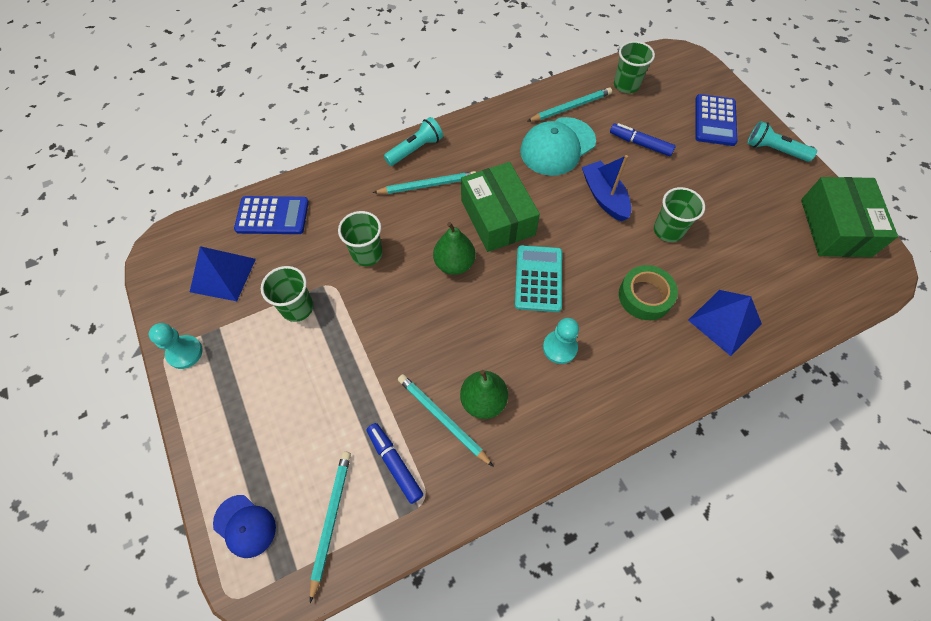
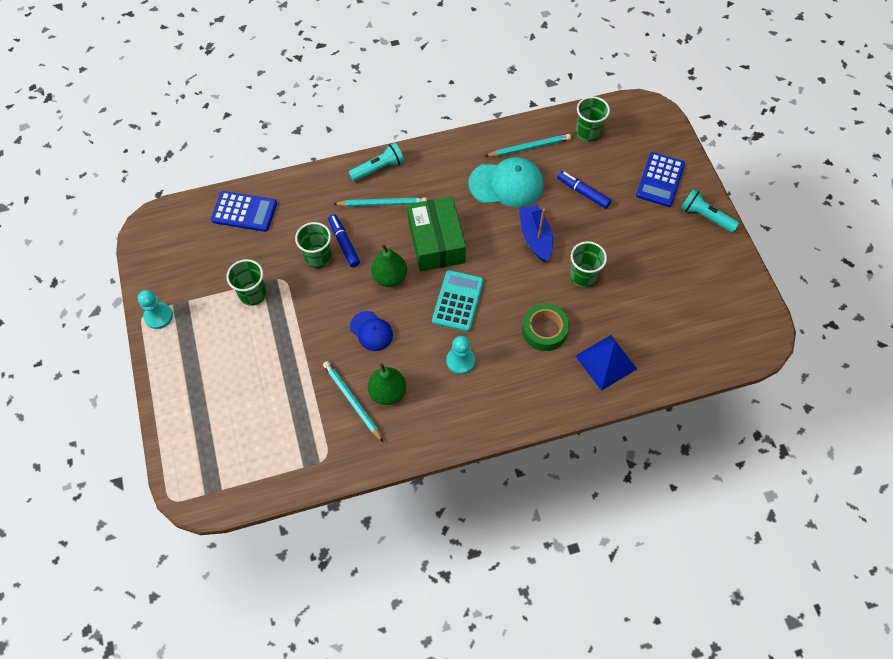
camera: 10 degrees right, 0 degrees up
blue pyramid [190,246,256,301] -> none
blue cap [213,495,276,558] -> blue cap moved to [350,311,393,351]
turquoise pencil [310,451,351,603] -> none
blue marker [366,423,424,504] -> blue marker moved to [328,214,360,267]
turquoise cap [520,117,596,176] -> turquoise cap turned 150 degrees counterclockwise [468,157,544,207]
green box [801,177,898,257] -> none

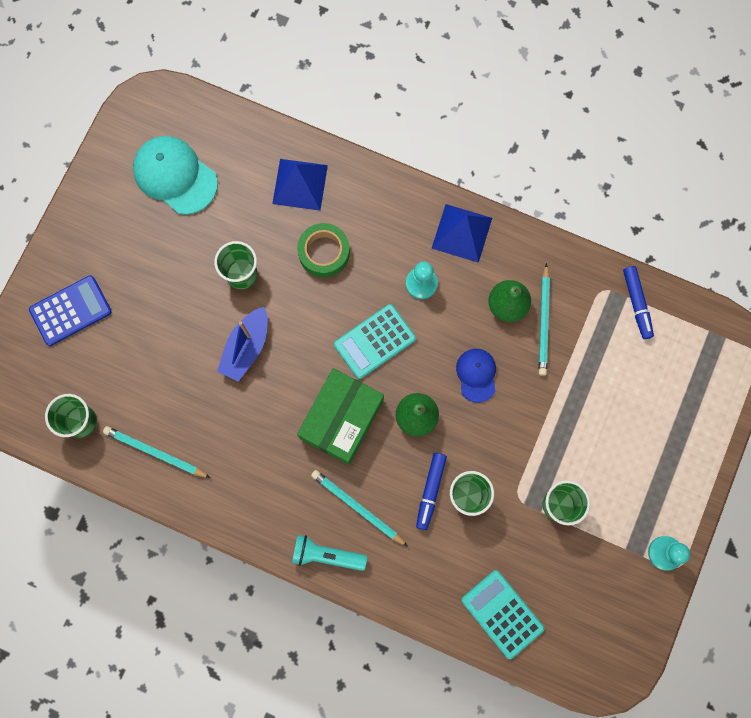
camera: 140 degrees left, 15 degrees up
blue calculator [211,191,277,232] -> turquoise calculator [461,570,544,659]
turquoise cap [468,157,544,207] -> turquoise cap moved to [133,136,218,215]
blue marker [557,171,612,209] -> blue marker moved to [623,266,654,339]
turquoise flashlight [681,189,739,233] -> none
none -> blue pyramid [431,204,492,263]

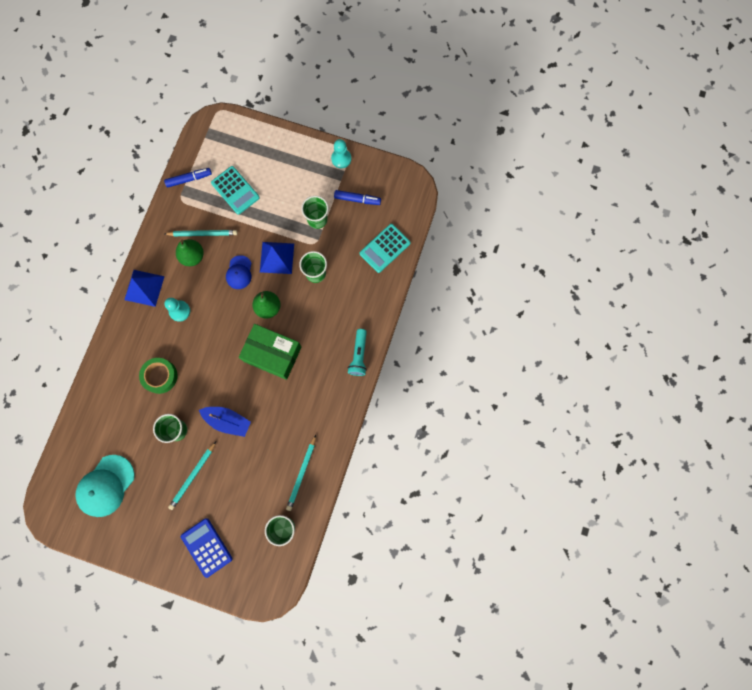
camera: 95 degrees left, 0 degrees up
blue pyramid [272,159,328,211] -> blue pyramid moved to [260,242,294,274]
turquoise pencil [311,470,408,547] -> turquoise pencil moved to [168,442,216,510]
turquoise calculator [334,304,416,379] -> turquoise calculator moved to [211,166,260,214]
blue marker [416,453,447,530] -> blue marker moved to [334,190,381,205]
blue cap [456,349,496,403] -> blue cap turned 75 degrees counterclockwise [226,255,252,289]

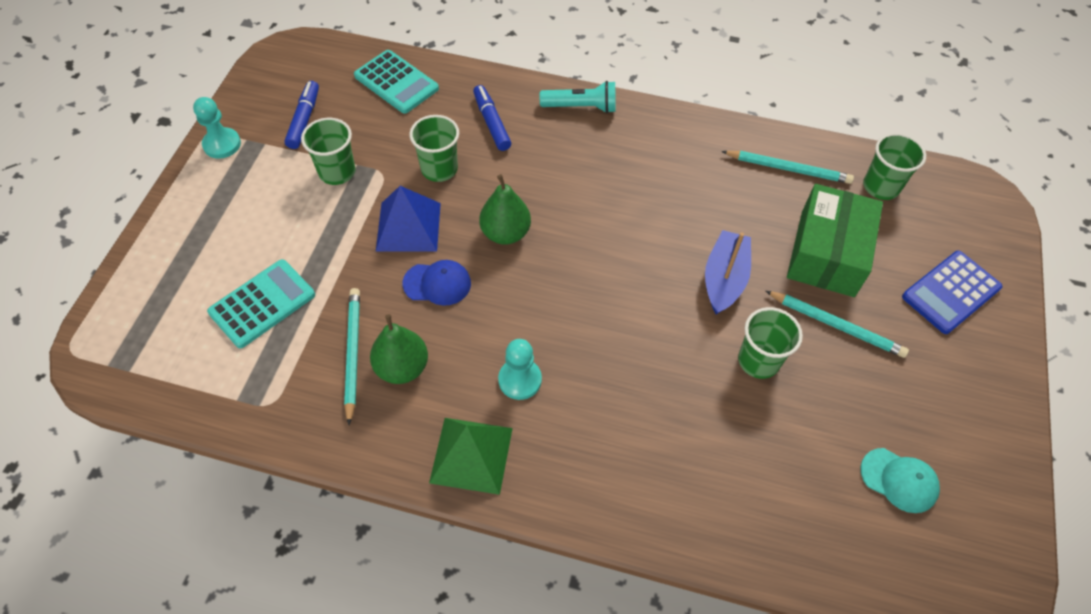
camera: 95 degrees left, 20 degrees down
turquoise cap [76,455,135,517] -> turquoise cap [860,448,940,513], size x0.58
blue pyramid [124,270,165,307] -> green pyramid [429,418,513,495]
green tape [139,358,178,394] -> none
blue marker [164,168,212,188] -> blue marker moved to [473,85,511,151]
green box [239,324,301,380] -> green box moved to [787,184,883,297]

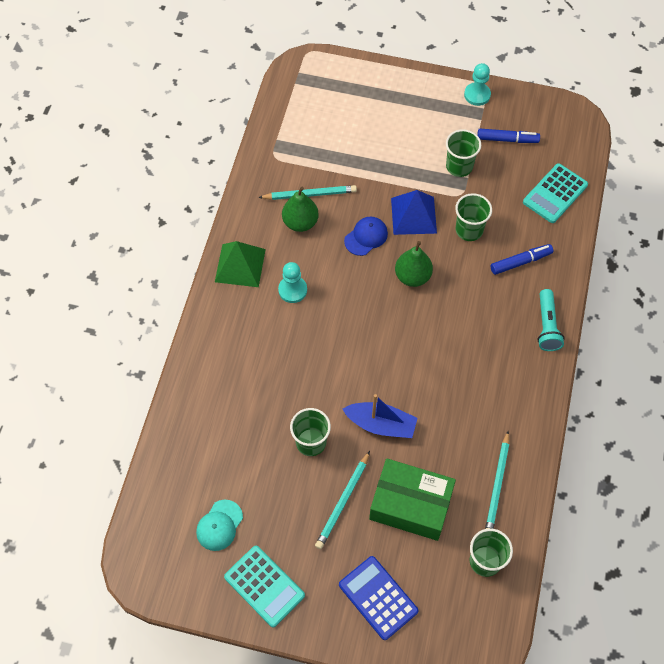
camera: 90 degrees right, 5 degrees up
turquoise calculator [207,259,315,348] -> turquoise calculator moved to [224,546,305,627]
blue cap [403,260,471,306] -> blue cap turned 135 degrees counterclockwise [344,217,388,256]

